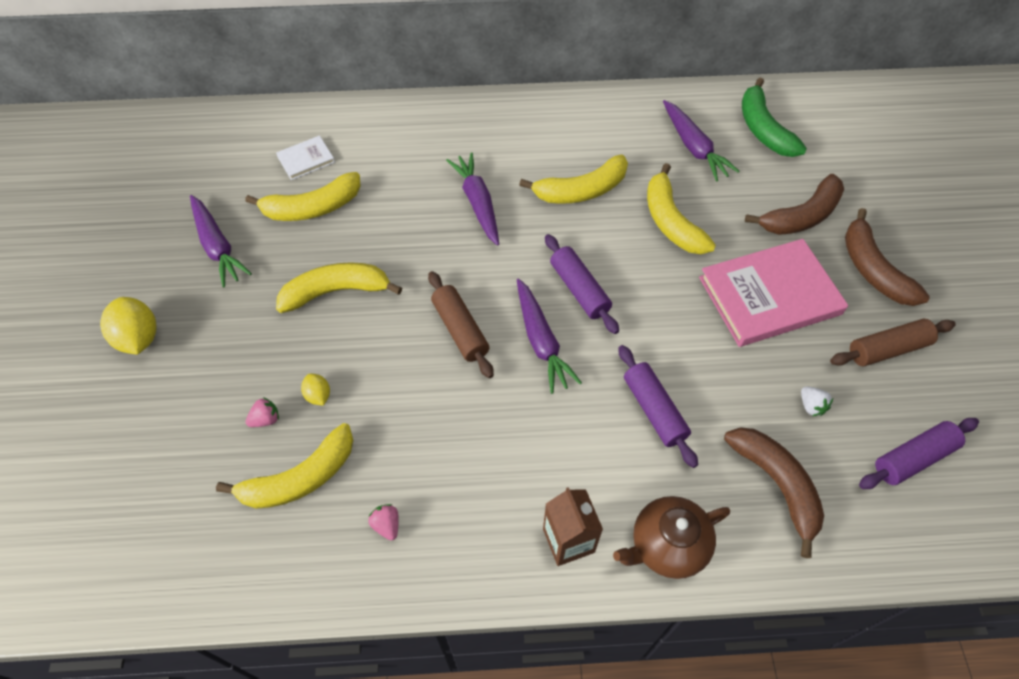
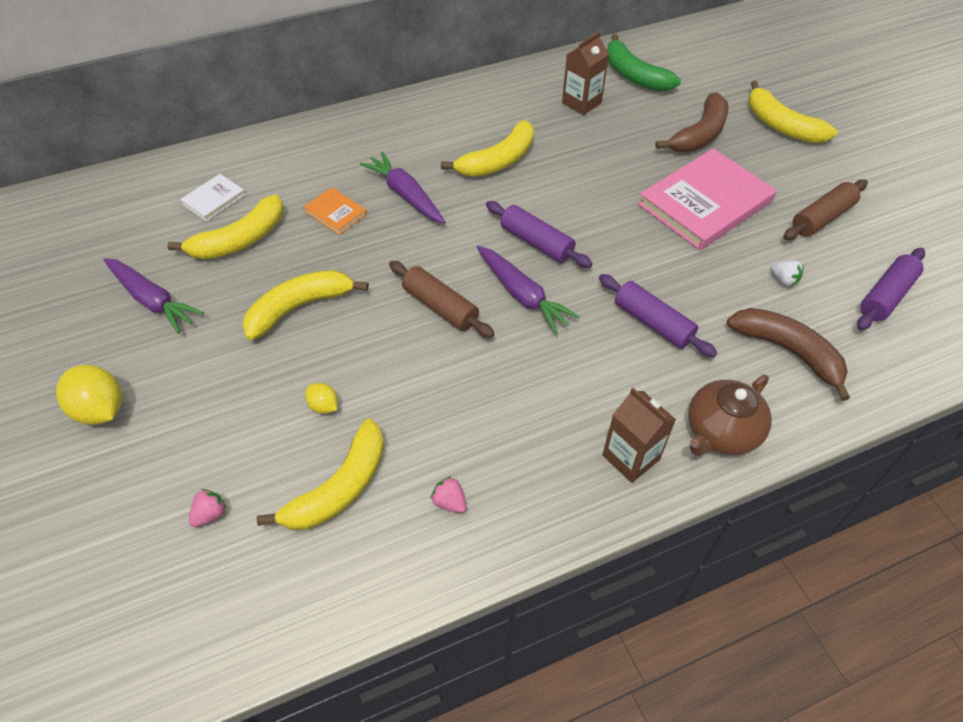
camera: 20 degrees left, 5 degrees down
pink strawberry [245,397,279,427] -> pink strawberry moved to [189,489,227,527]
yellow banana [647,163,716,254] -> yellow banana moved to [748,81,838,143]
purple carrot [663,100,739,181] -> brown carton [562,32,609,115]
brown banana [845,208,930,306] -> none
none -> orange book [304,187,367,235]

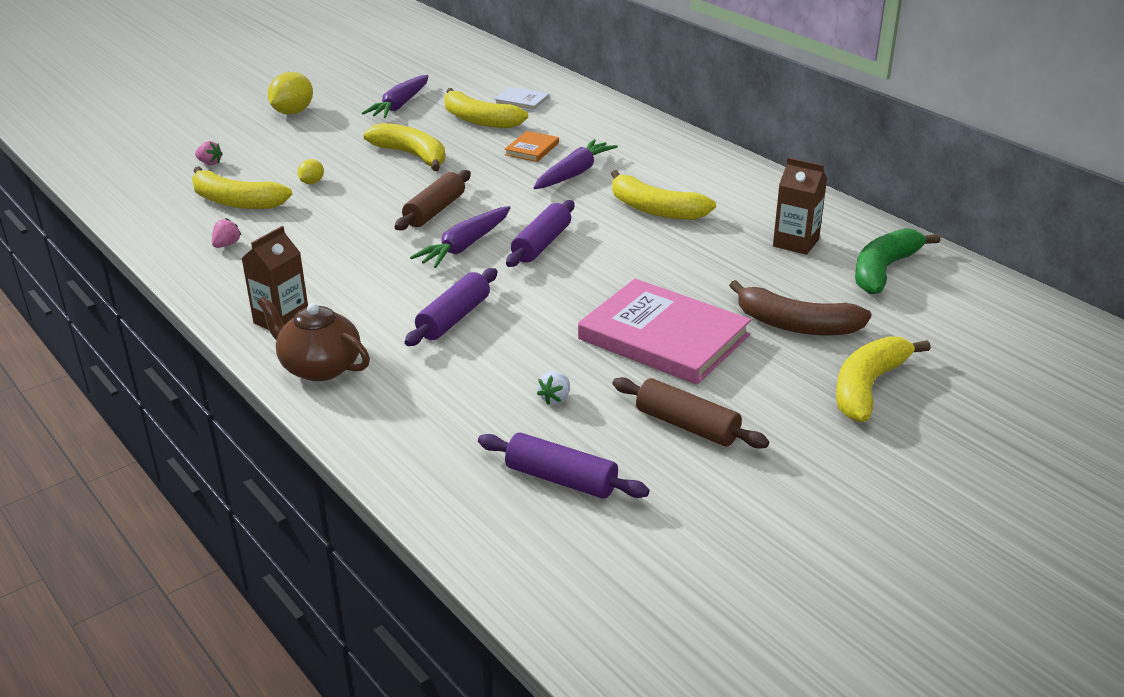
camera: 75 degrees right, 20 degrees down
brown banana [727,308,850,401] -> none

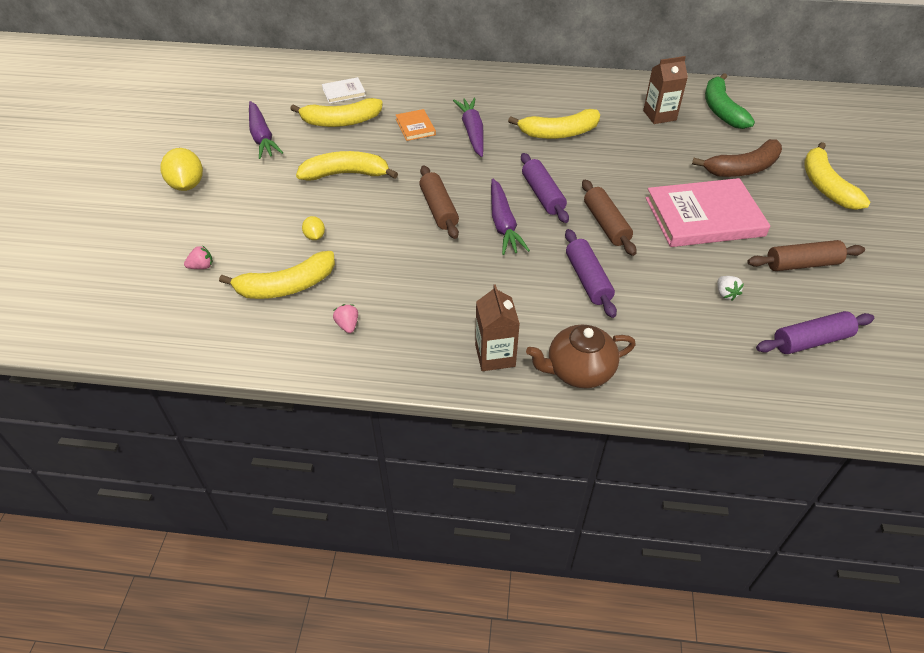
camera: 45 degrees left, 15 degrees up
none -> brown rolling pin [582,180,636,256]

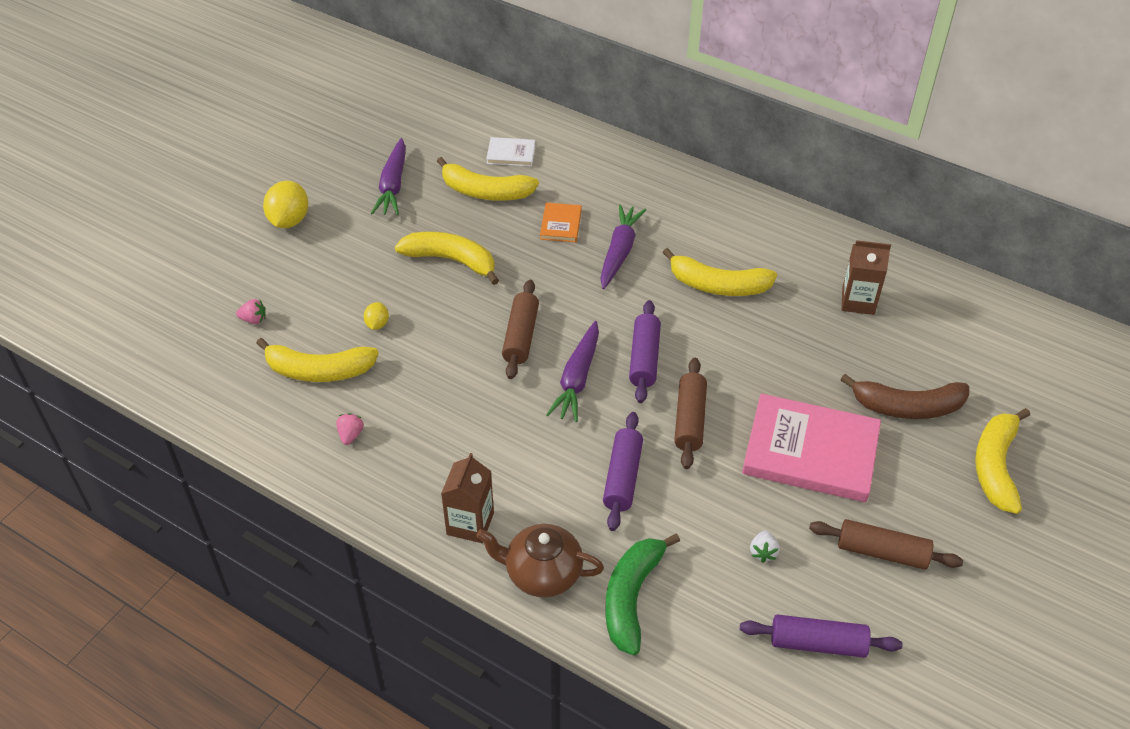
camera: 25 degrees right, 0 degrees up
green banana [705,73,755,129] -> green banana moved to [605,533,680,655]

